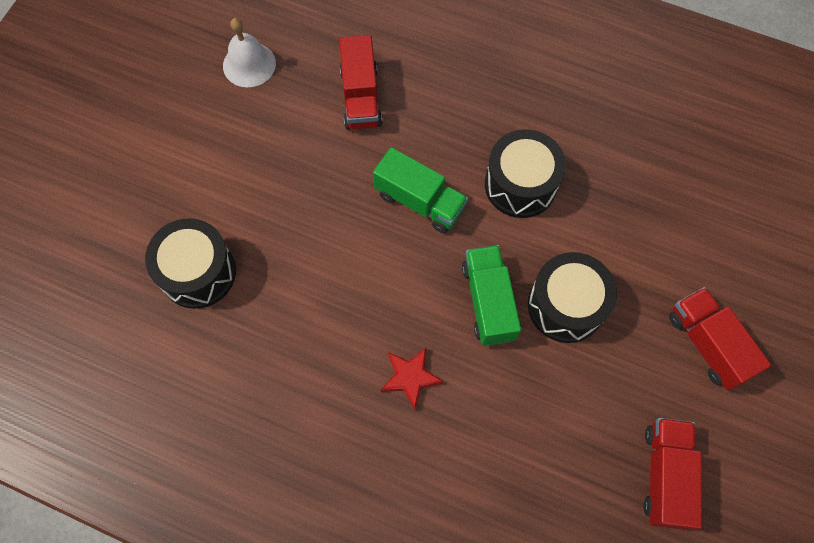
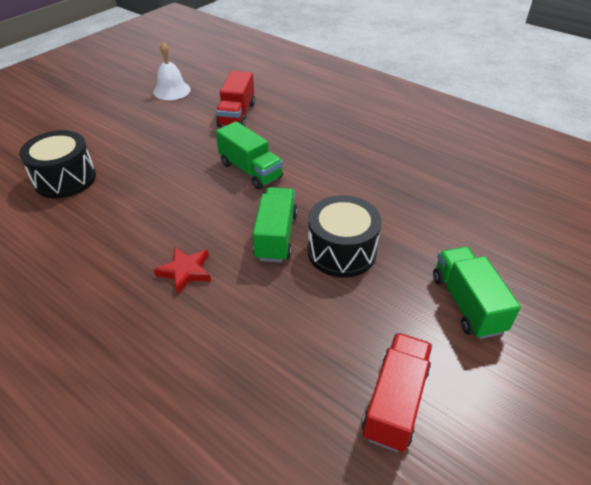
camera: 15 degrees right, 25 degrees down
black drum [485,129,566,218] -> none
red truck [669,287,771,390] -> green truck [433,247,521,339]

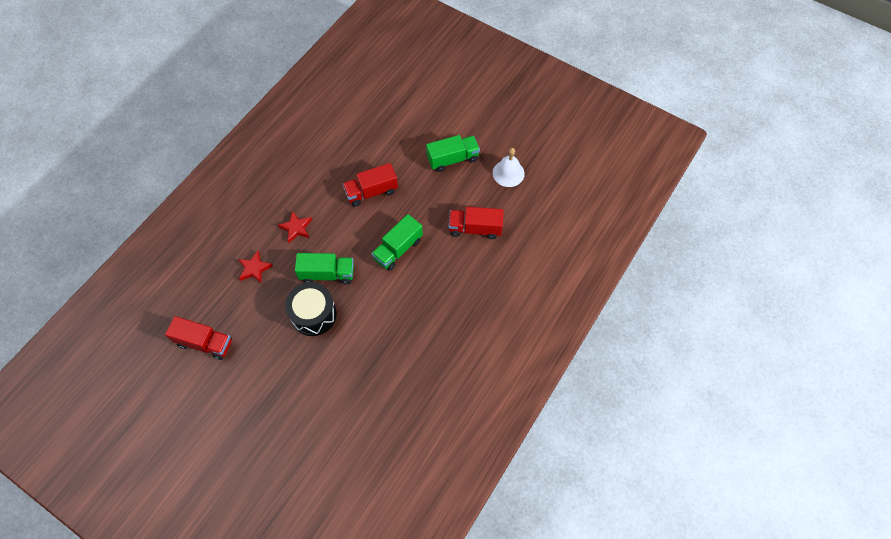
camera: 85 degrees right, 20 degrees up
black drum [19,130,96,198] -> none
green truck [433,247,521,339] -> green truck moved to [426,135,480,172]
none -> red star [238,251,273,283]
none -> red truck [343,163,398,207]

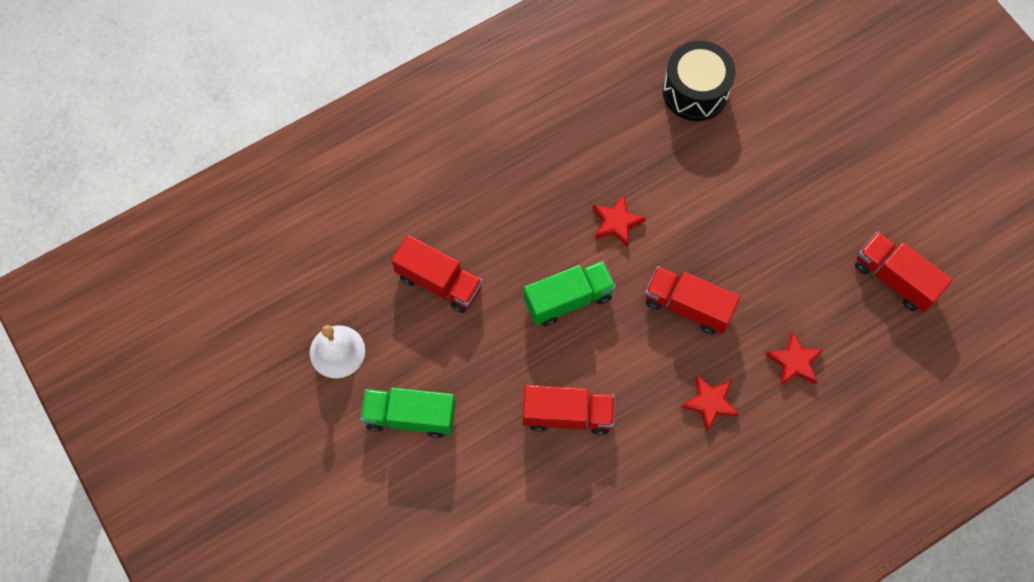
camera: 155 degrees left, 5 degrees up
black drum [285,282,337,336] -> black drum moved to [663,41,736,121]
green truck [295,253,354,284] -> red truck [645,266,740,334]
none -> red star [593,195,646,247]

